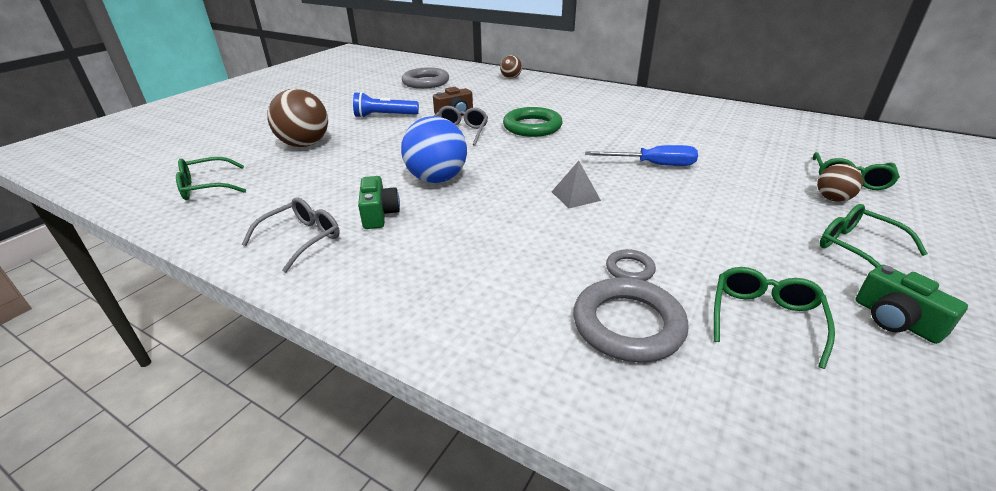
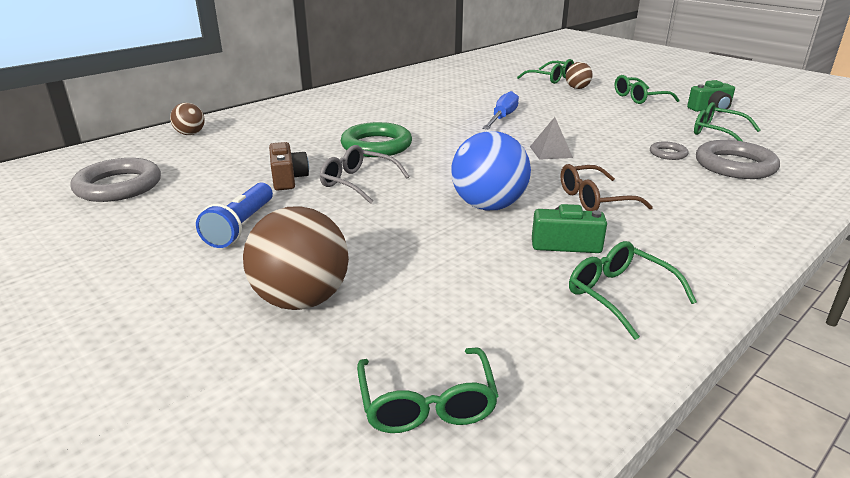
camera: 75 degrees left, 5 degrees down
grey glasses [242,197,340,273] -> green glasses [569,241,697,340]
none -> brown glasses [561,164,653,211]

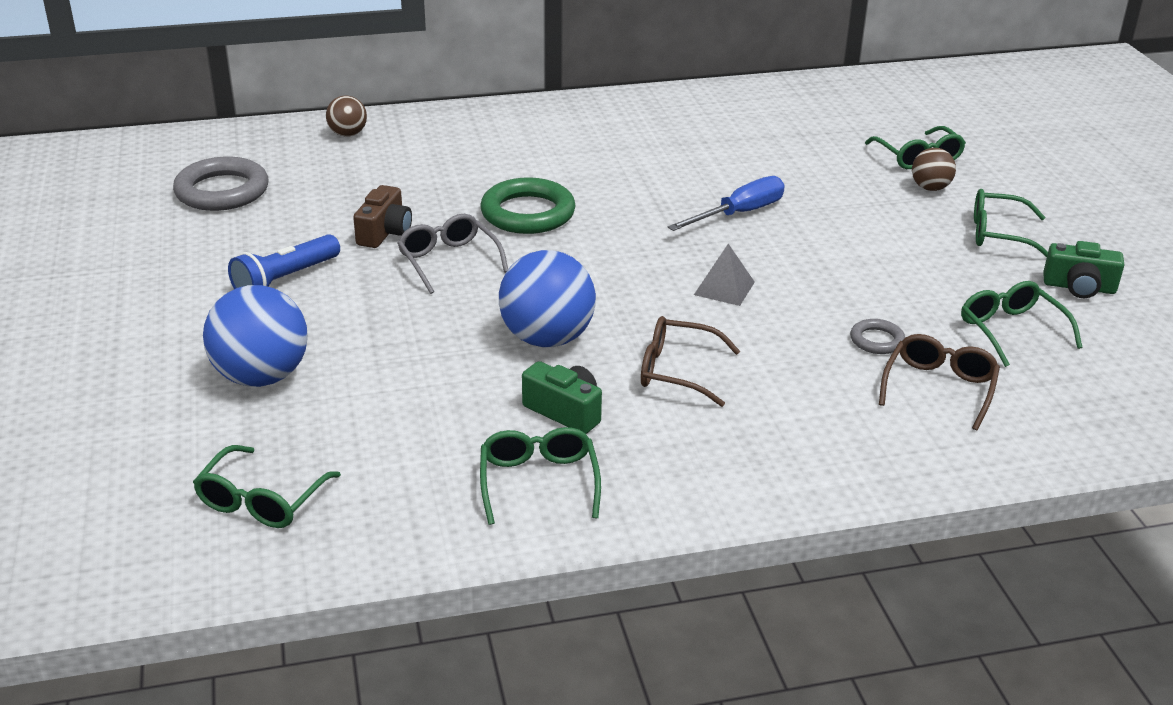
camera: 30 degrees right, 5 degrees up
brown ball [243,206,349,310] -> blue ball [203,285,308,387]
grey ring [696,140,780,179] -> brown glasses [879,334,1000,430]

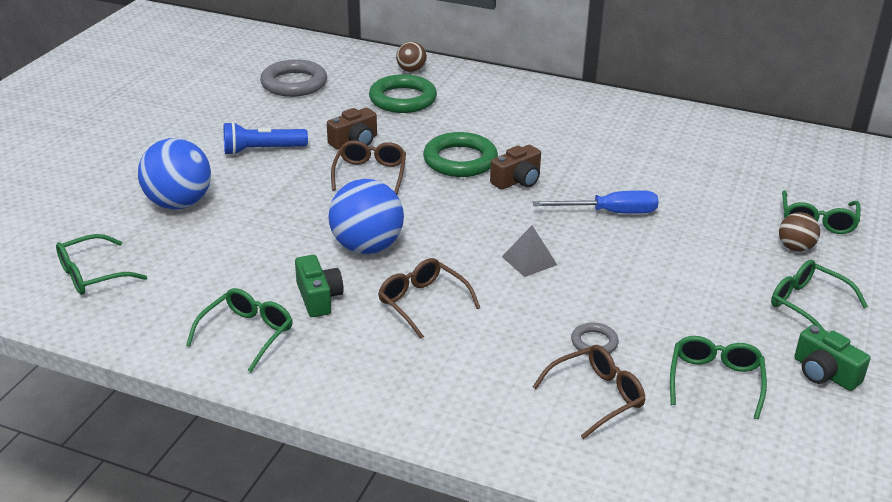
camera: 35 degrees right, 0 degrees up
grey glasses [397,214,508,294] -> brown glasses [331,140,406,194]
none -> green ring [369,74,437,113]
none -> brown camera [490,145,541,190]

